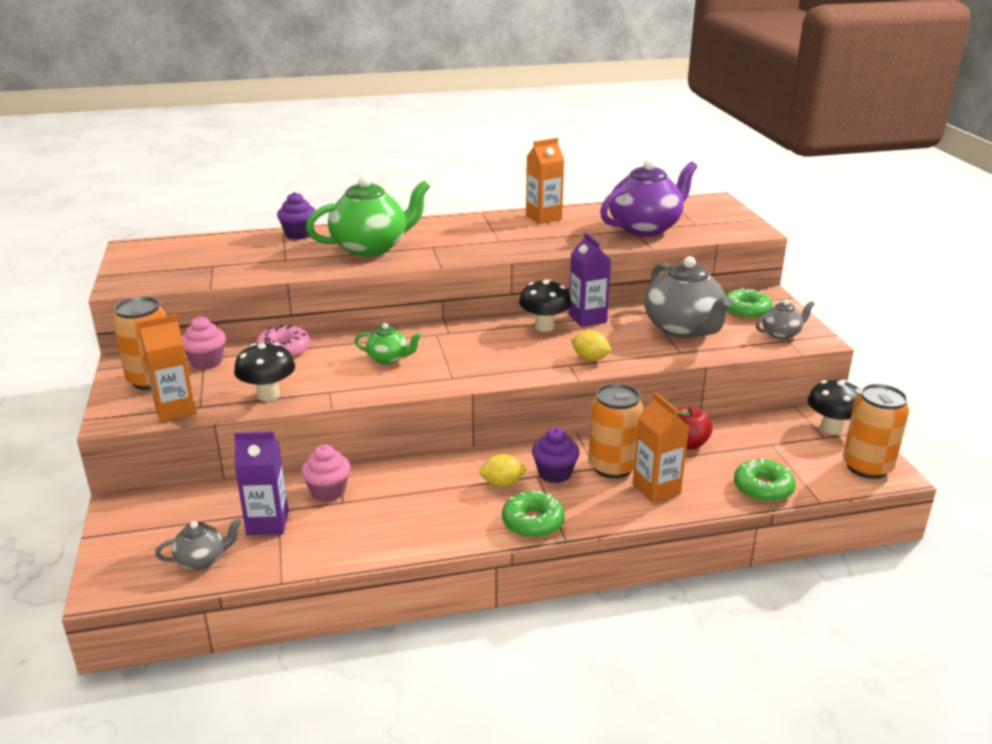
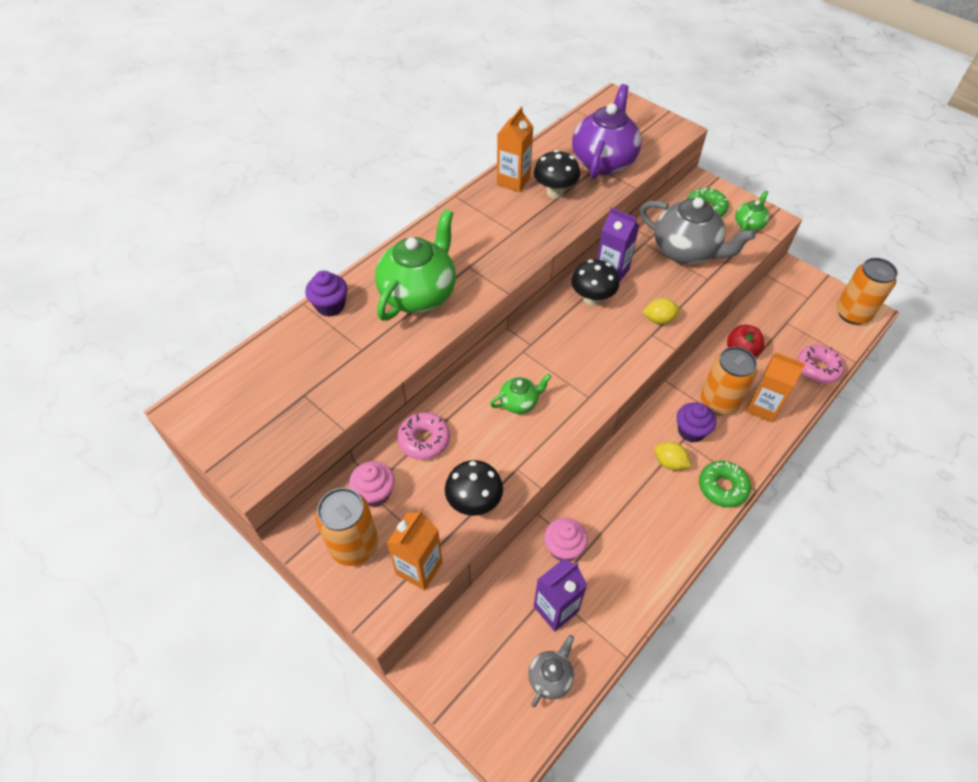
camera: 35 degrees left, 25 degrees up
yellow lemon [479,454,527,487] -> yellow lemon turned 75 degrees clockwise [655,442,691,471]
green donut [734,458,796,503] -> pink donut [797,345,845,384]
grey teapot [756,300,815,340] -> green teapot [735,190,769,231]
black mushroom [807,379,861,434] -> black mushroom moved to [534,150,580,198]

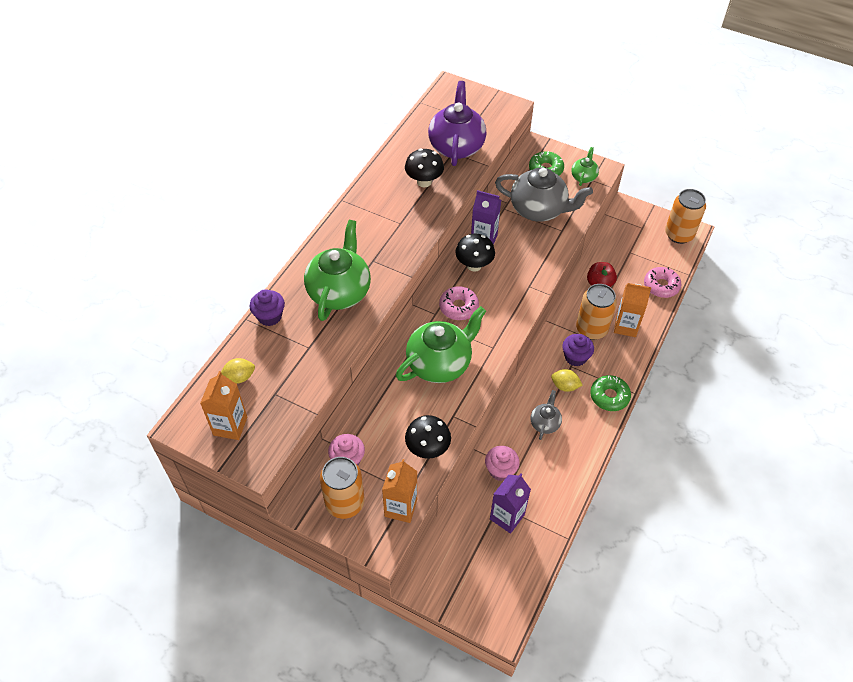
camera: 15 degrees left, 0 degrees up
pink donut [397,412,450,460] -> pink donut moved to [439,286,479,320]
green teapot [490,374,552,414] -> green teapot [396,306,486,383], size x2.04
orange carton [497,106,533,192] -> orange carton moved to [200,371,247,440]
grey teapot [528,635,574,707] -> grey teapot moved to [530,390,562,440]
yellow lemon [642,298,680,325] -> yellow lemon moved to [221,358,255,384]

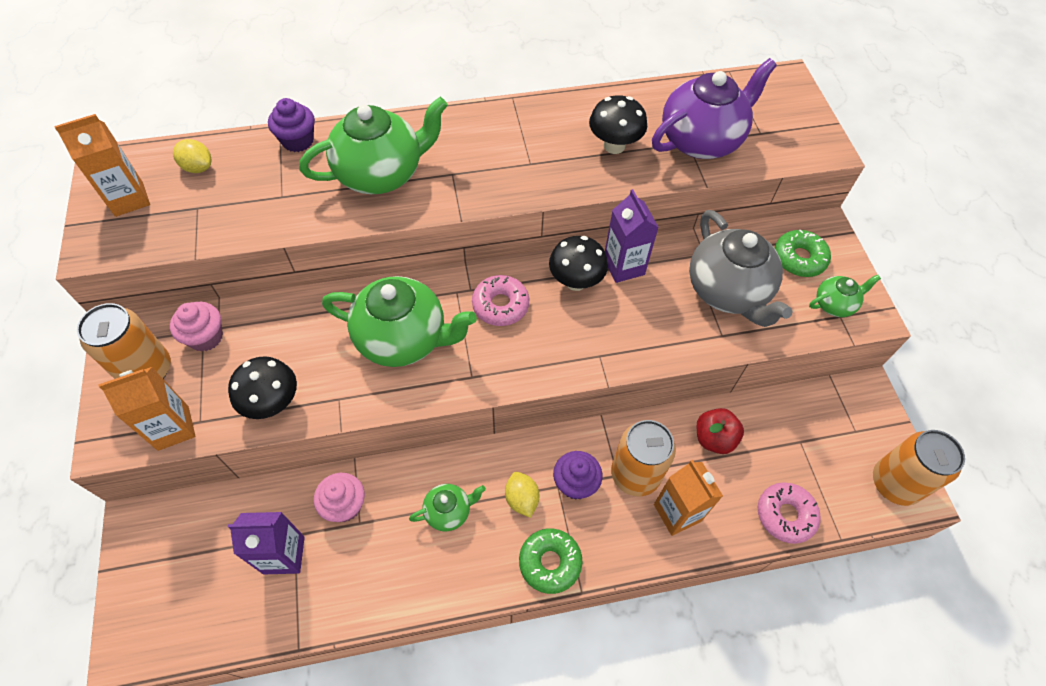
camera: 50 degrees right, 5 degrees up
grey teapot [530,390,562,440] -> green teapot [409,484,486,531]

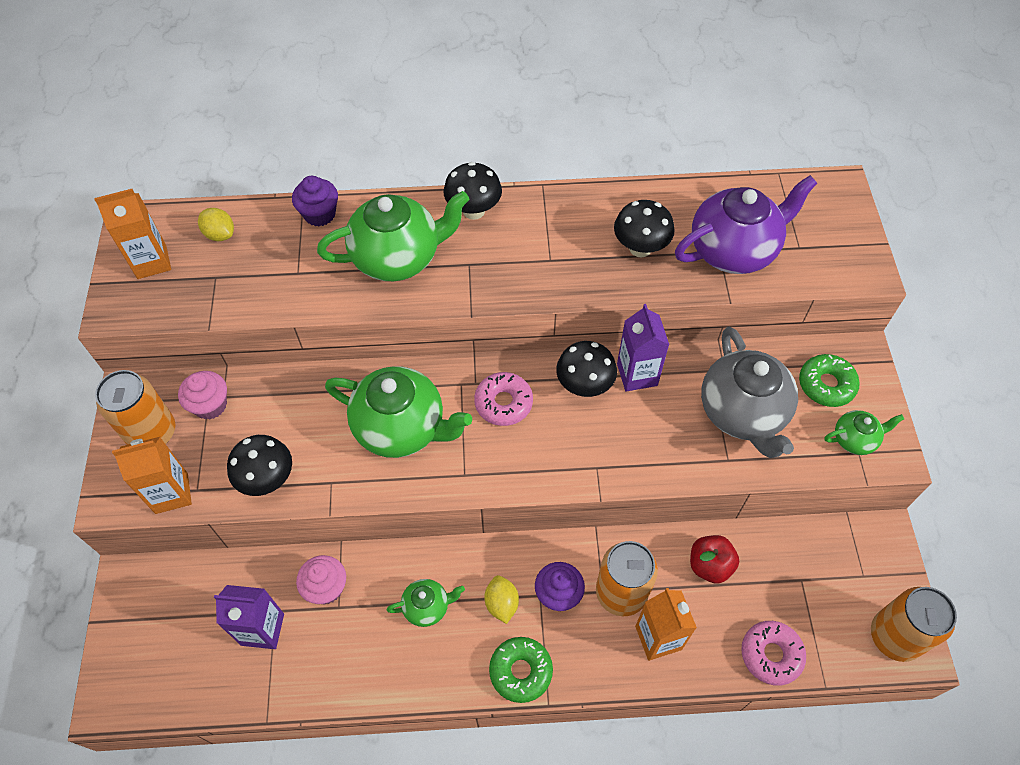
camera: 10 degrees right, 0 degrees up
none -> black mushroom [443,162,502,220]

